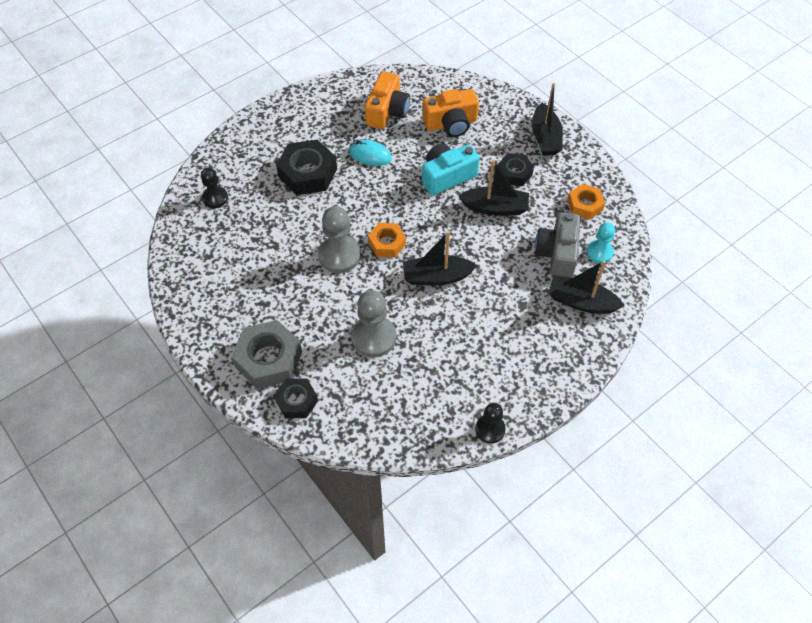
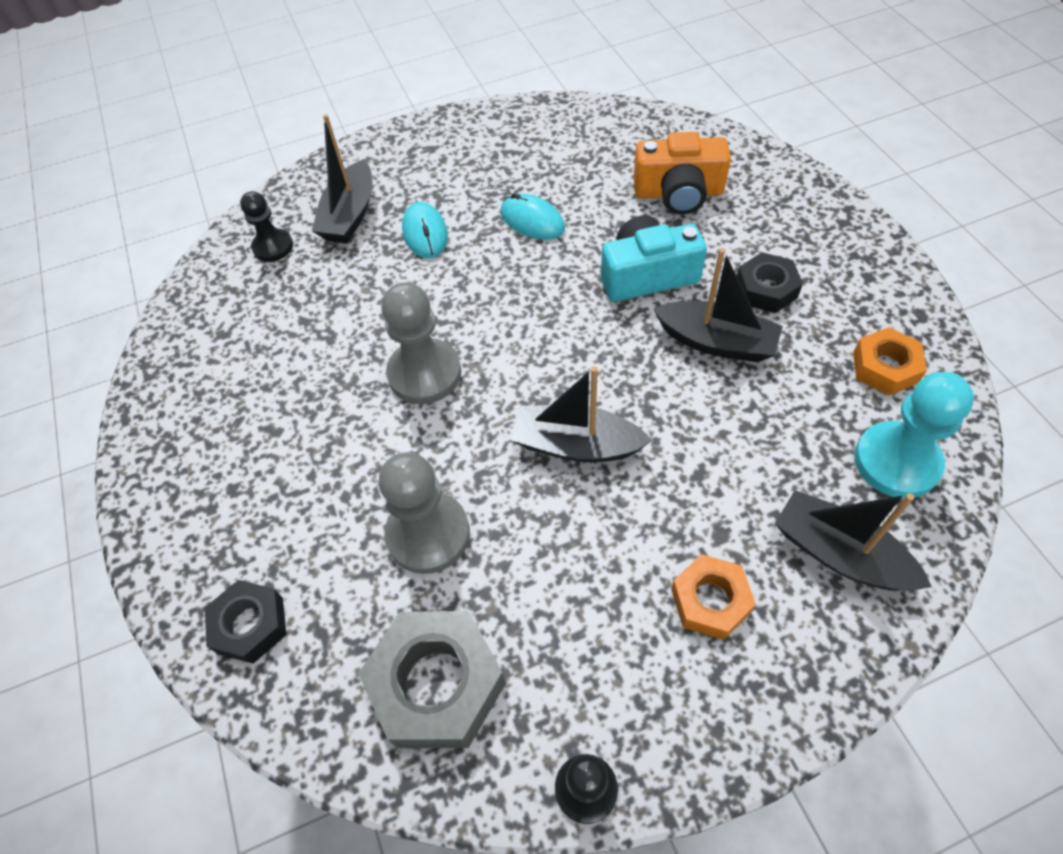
camera: 20 degrees right, 0 degrees up
grey nut [231,320,302,389] -> grey nut moved to [358,611,506,748]
black nut [276,140,337,195] -> turquoise mouse [402,202,448,258]
orange camera [365,71,410,129] -> none
orange nut [368,223,406,257] -> orange nut moved to [671,554,756,640]
black boat [532,83,563,156] -> black boat moved to [312,114,372,243]
grey camera [535,212,581,277] -> none
turquoise pawn [586,222,615,263] -> turquoise pawn [854,372,974,498], size x1.61

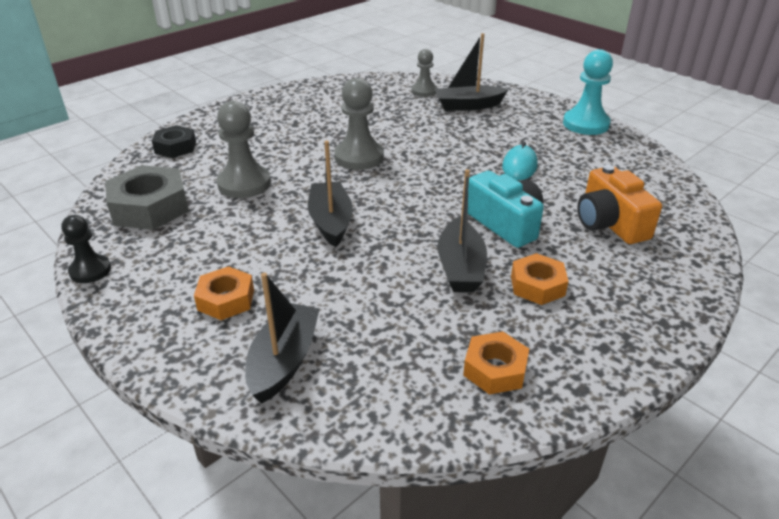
camera: 65 degrees right, 20 degrees down
black pawn [240,191,293,262] -> grey pawn [412,49,437,97]
turquoise mouse [402,202,448,258] -> none
black nut [737,252,803,313] -> orange nut [511,253,569,305]
turquoise pawn [854,372,974,498] -> turquoise pawn moved to [563,49,613,135]

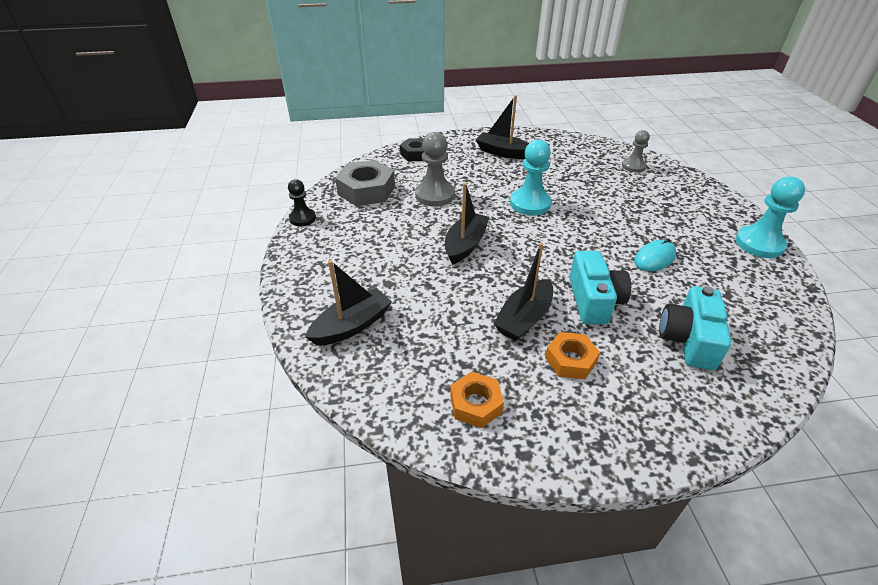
camera: 35 degrees right, 5 degrees up
orange nut [194,266,254,320] -> none
grey pawn [334,78,384,170] -> turquoise pawn [510,140,552,215]
black boat [435,33,508,111] -> black boat moved to [475,95,529,159]
orange camera [577,165,662,244] -> turquoise camera [659,286,731,370]

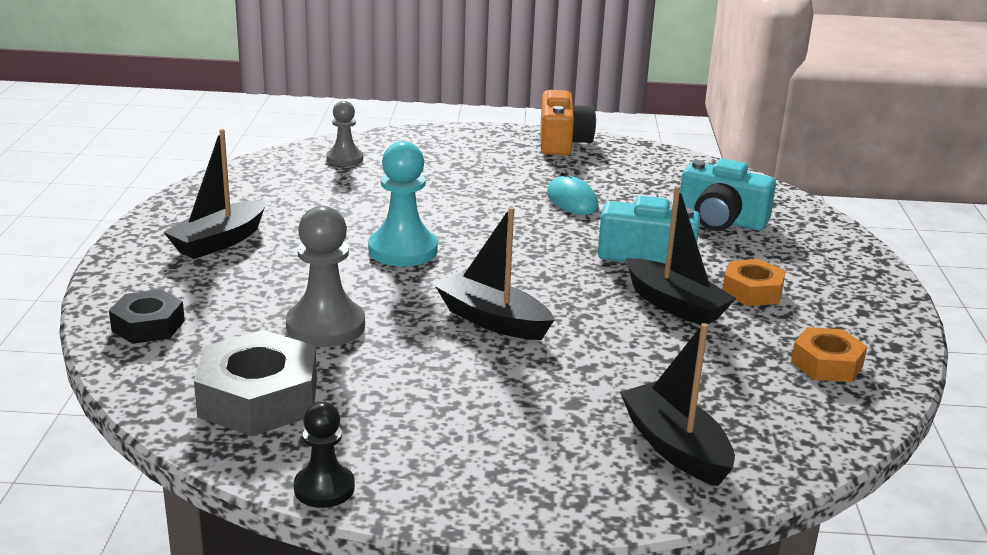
camera: 80 degrees left, 15 degrees down
turquoise pawn [735,177,805,258] -> orange camera [541,90,596,155]

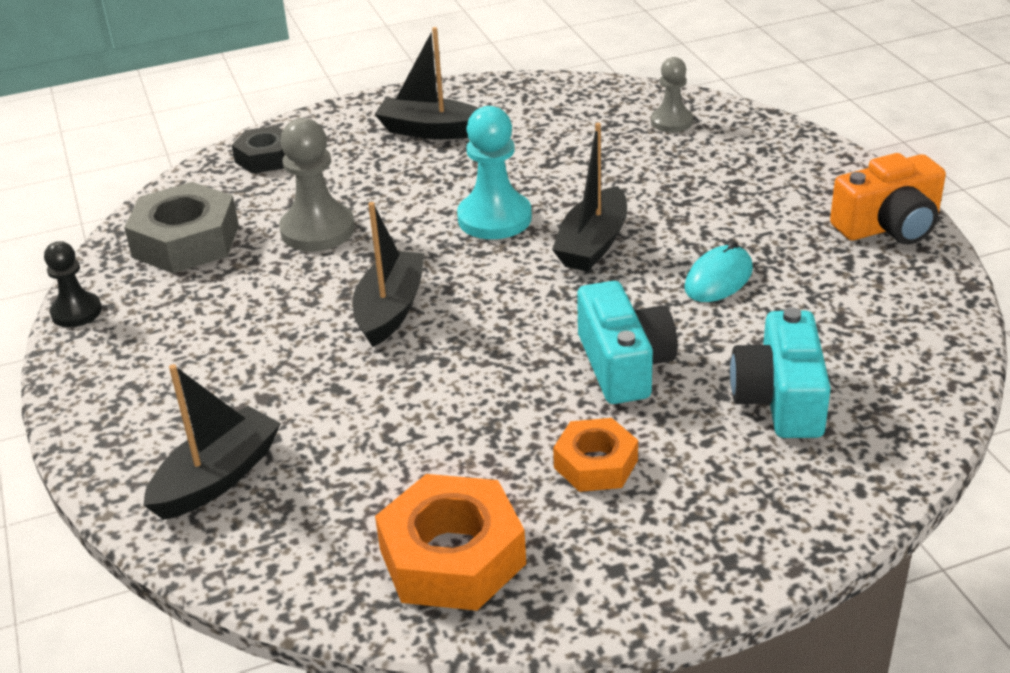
camera: 70 degrees right, 10 degrees up
black boat [626,186,736,325] -> black boat moved to [552,123,627,272]
orange nut [791,327,867,382] -> orange nut [375,474,526,611], size x1.65

